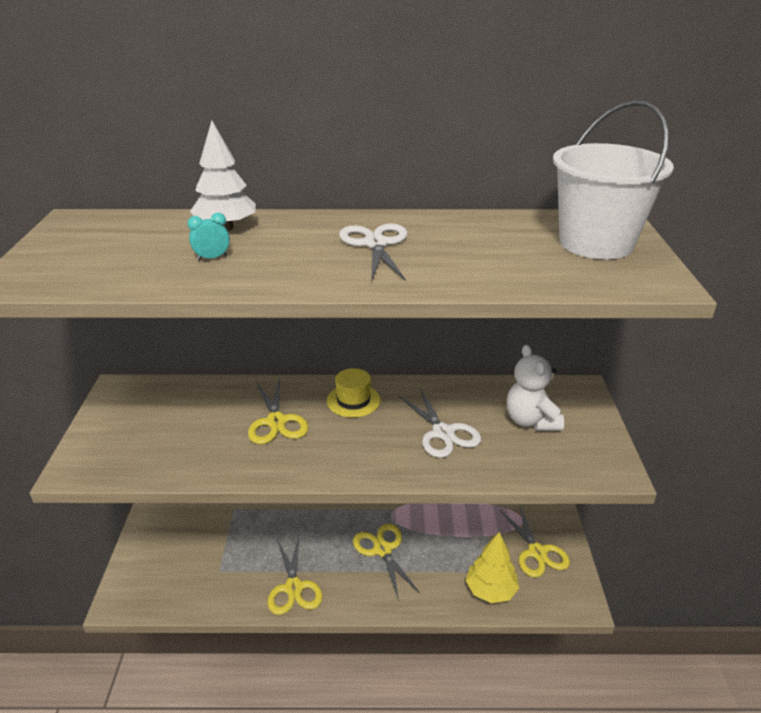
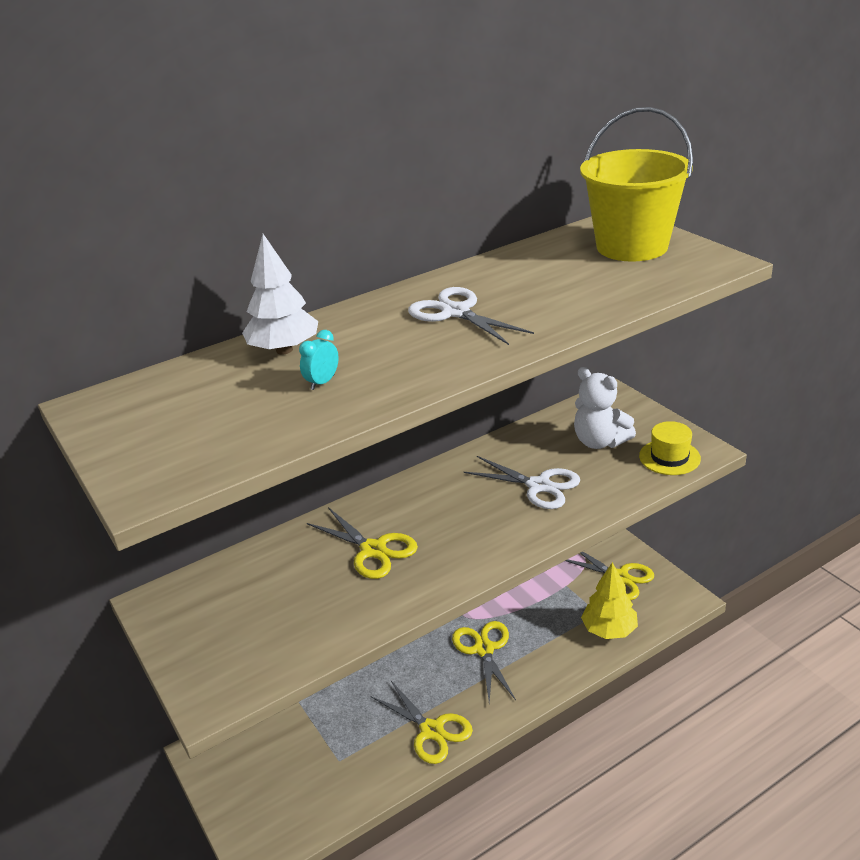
camera: 30 degrees left, 0 degrees up
yellow hat [327,368,380,417] -> yellow hat moved to [639,421,701,475]
yellow scissors [353,524,421,601] -> yellow scissors turned 45 degrees clockwise [452,621,516,703]
white bucket [553,100,674,259] -> yellow bucket [580,107,693,262]

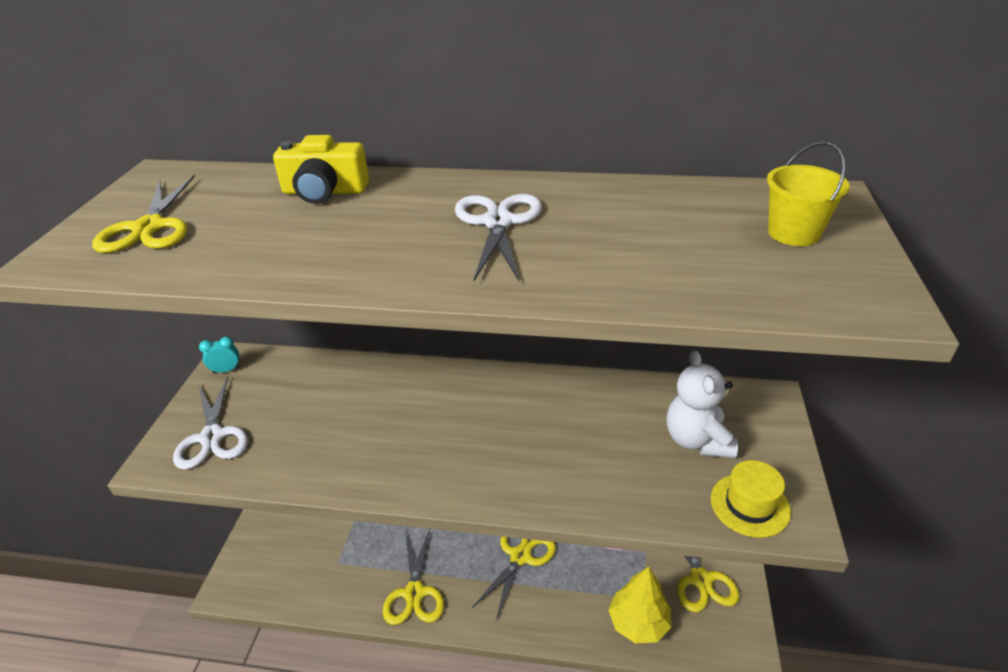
camera: 40 degrees right, 5 degrees up
white tree [242,234,318,354] -> yellow camera [273,135,369,204]
turquoise clock [299,330,339,390] -> turquoise clock moved to [199,337,240,373]
yellow scissors [307,507,418,579] -> yellow scissors moved to [92,175,195,253]
white scissors [463,456,580,509] -> white scissors moved to [173,376,248,470]
yellow bucket [580,107,693,262] -> yellow bucket [767,142,850,246], size x0.50

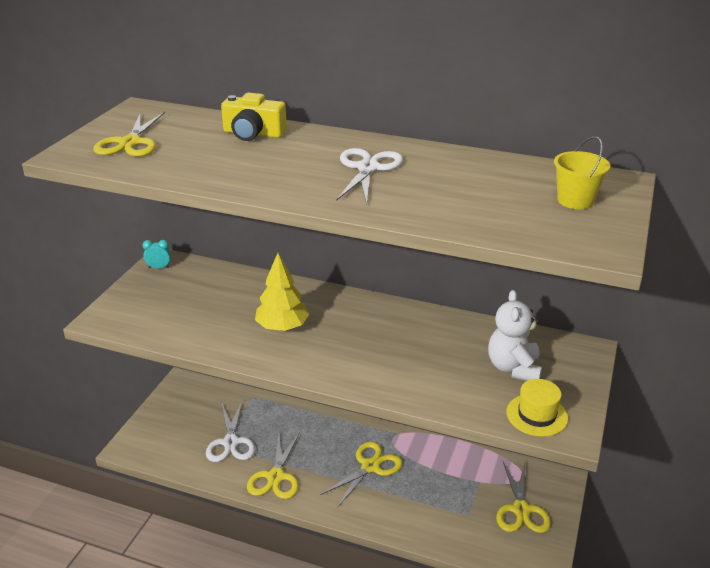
camera: 10 degrees right, 5 degrees down
white scissors [173,376,248,470] -> white scissors moved to [206,401,255,462]
yellow tree [608,566,671,643] -> yellow tree moved to [255,253,309,331]

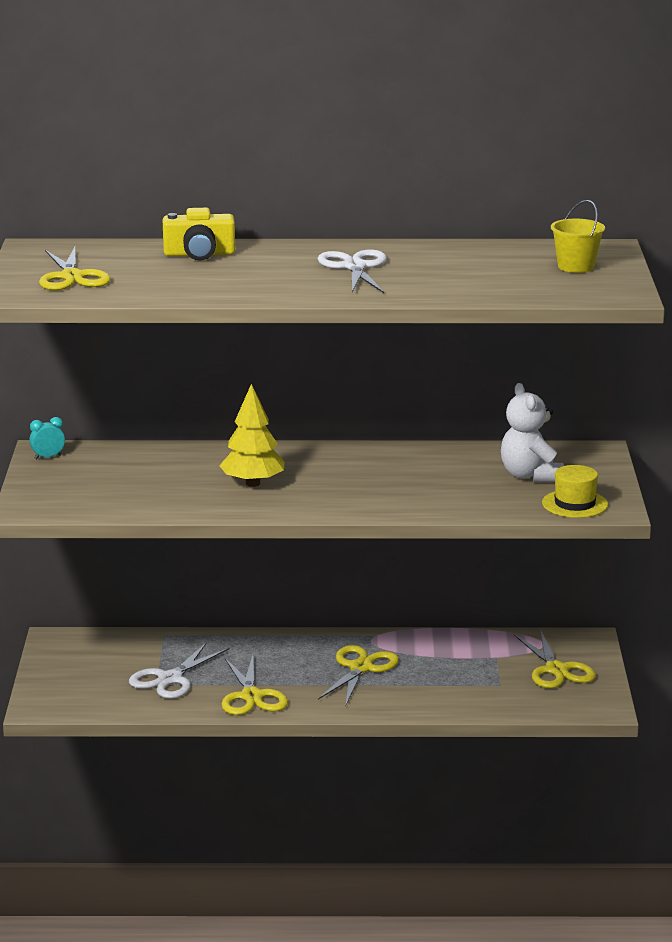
camera: 20 degrees left, 10 degrees down
white scissors [206,401,255,462] -> white scissors turned 60 degrees clockwise [129,642,229,699]

